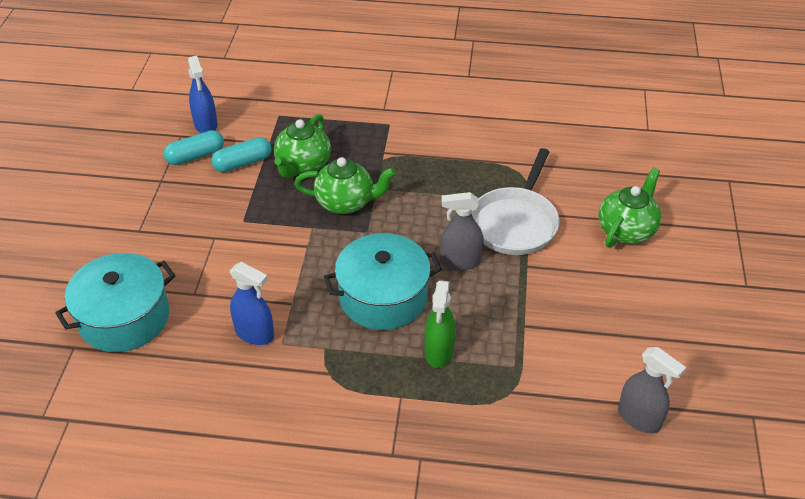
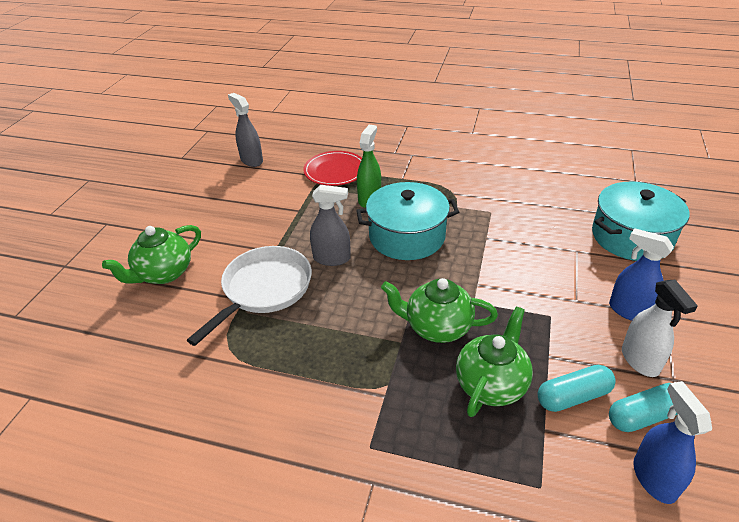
camera: 170 degrees left, 5 degrees down
blue spray bottle [230,262,274,345] -> blue spray bottle moved to [609,228,674,321]
none -> red plate [303,151,362,186]
none -> white spray bottle [622,280,698,377]

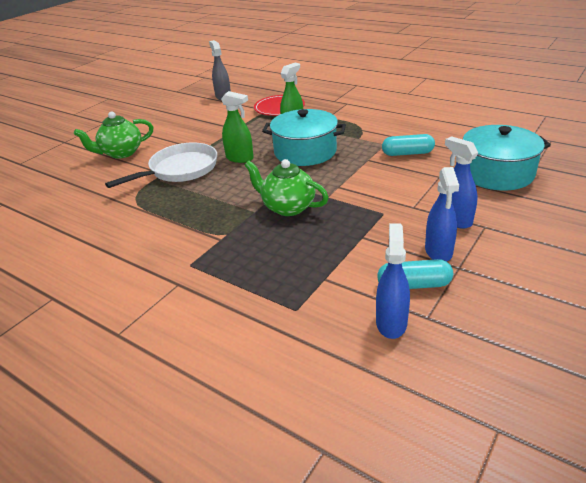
camera: 20 degrees right, 5 degrees down
grey spray bottle [310,185,351,266] -> green spray bottle [221,91,254,163]
green teapot [456,306,533,417] -> none
turquoise capsule [537,365,616,412] -> turquoise capsule moved to [382,134,435,156]
white spray bottle [622,280,698,377] -> blue spray bottle [425,167,459,262]

